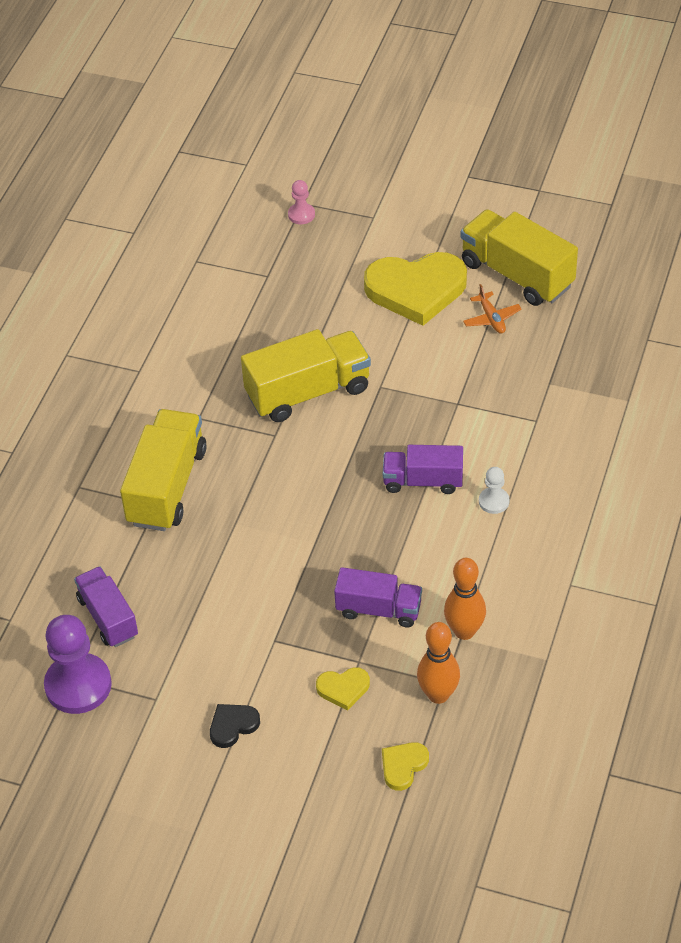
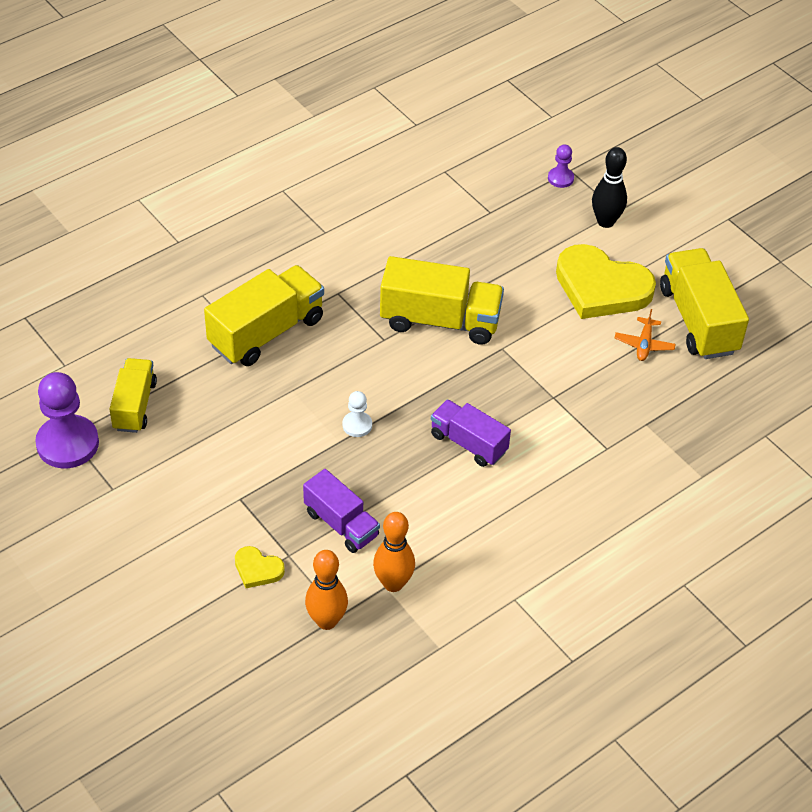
camera: 30 degrees right, 0 degrees up
purple truck [74,566,138,647] -> yellow truck [109,358,157,433]
black heart [210,704,260,748] -> none
pink pawn [288,180,315,224] -> purple pawn [548,144,574,188]
yellow heart [382,742,429,791] -> none
white pawn [479,467,510,514] -> white pawn moved to [343,391,372,437]
none -> black bowling pin [592,147,627,228]

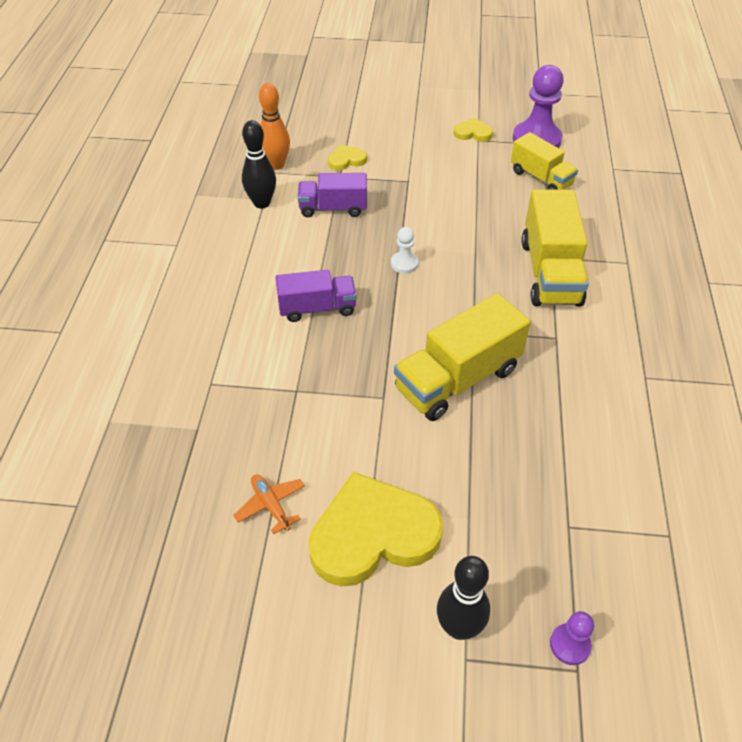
camera: 135 degrees right, 0 degrees up
orange bowling pin [373,512,415,592] -> black bowling pin [242,120,276,209]
yellow truck [660,248,749,359] -> none
none -> yellow heart [454,118,493,142]

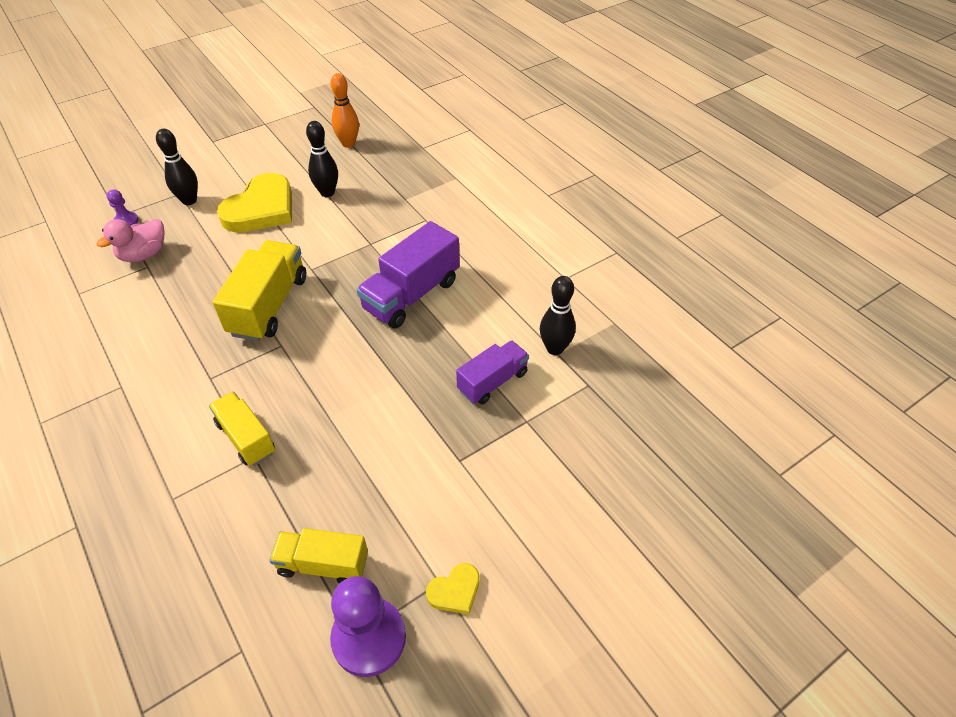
camera: 140 degrees right, 0 degrees up
orange plane [233,474,305,535] -> black bowling pin [306,121,338,197]
orange bowling pin [259,83,290,170] -> orange bowling pin moved to [331,73,359,148]
purple truck [275,270,357,322] -> purple truck [356,221,460,329], size x1.59
yellow heart [328,144,367,171] -> none
white pawn [391,227,419,273] -> none
yellow truck [521,189,589,307] -> yellow truck [209,392,275,466], size x0.63
none -> pink duck [96,219,164,262]

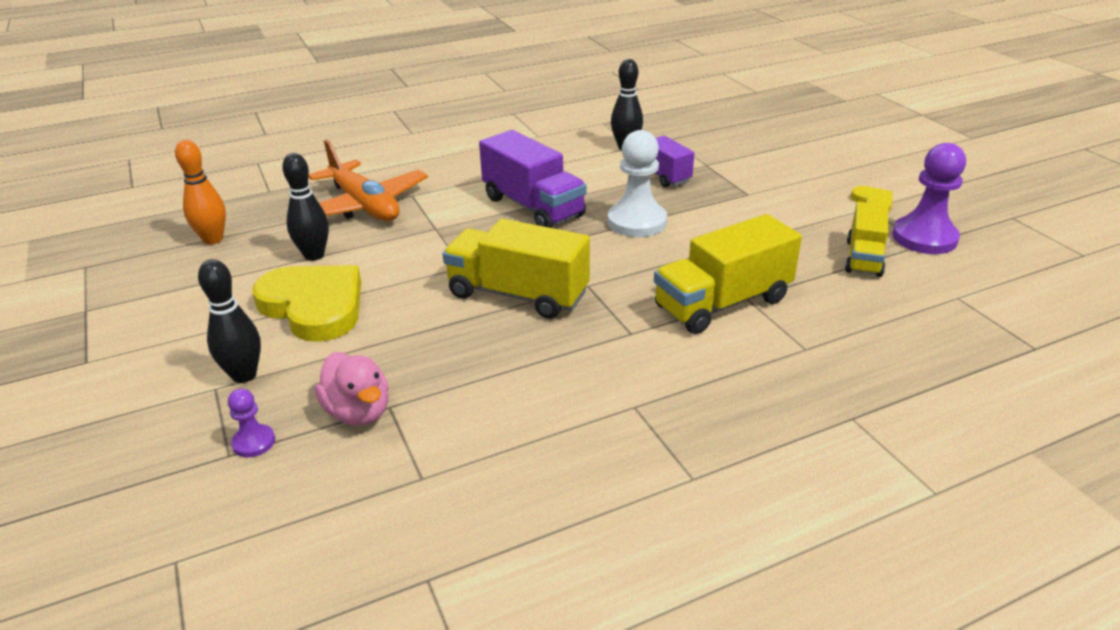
camera: 80 degrees left, 15 degrees down
yellow truck [209,392,275,466] -> yellow truck [654,214,802,334], size x1.59
none -> orange plane [308,139,428,221]
none -> white pawn [608,130,667,237]

